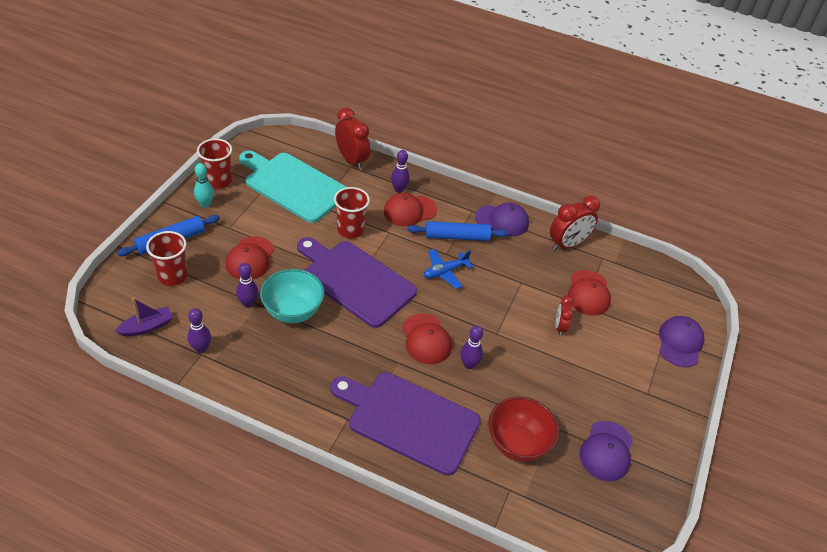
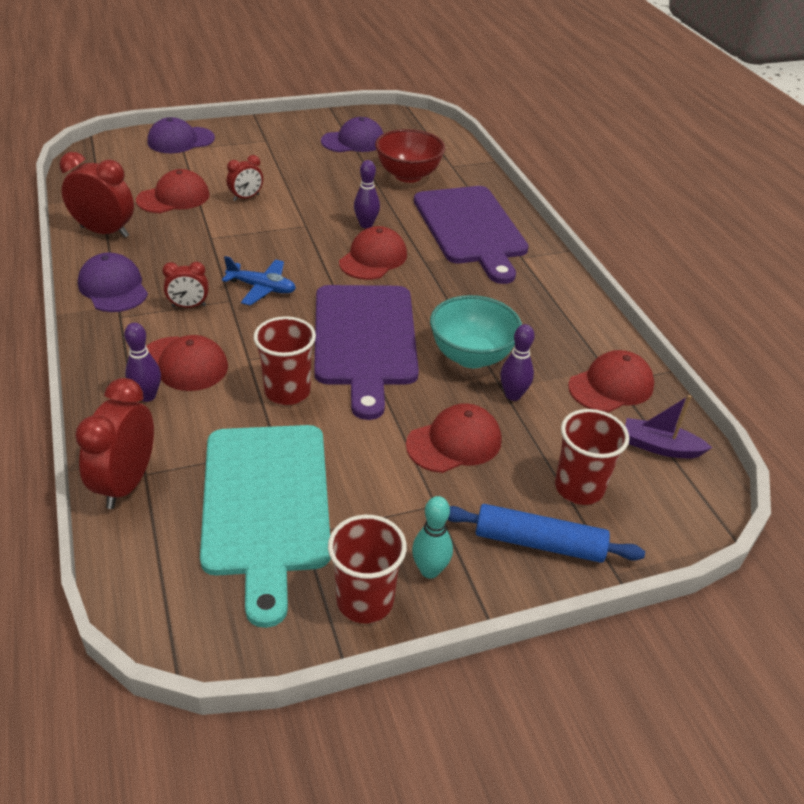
camera: 130 degrees left, 5 degrees down
purple bowling pin [187,308,211,353] -> red cap [568,350,654,413]
blue rolling pin [407,221,509,241] -> red clock [162,262,209,308]

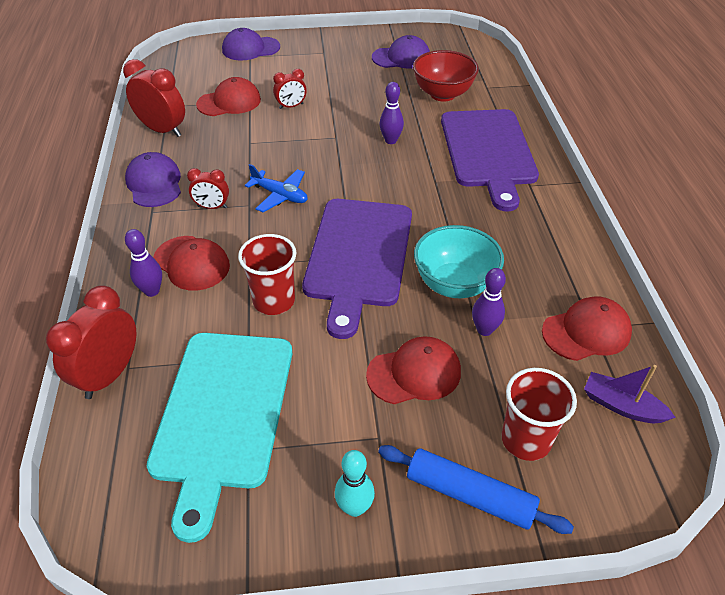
camera: 15 degrees right, 5 degrees up
red cup [328,515,407,623] -> none
red cap [339,226,407,280] -> none

